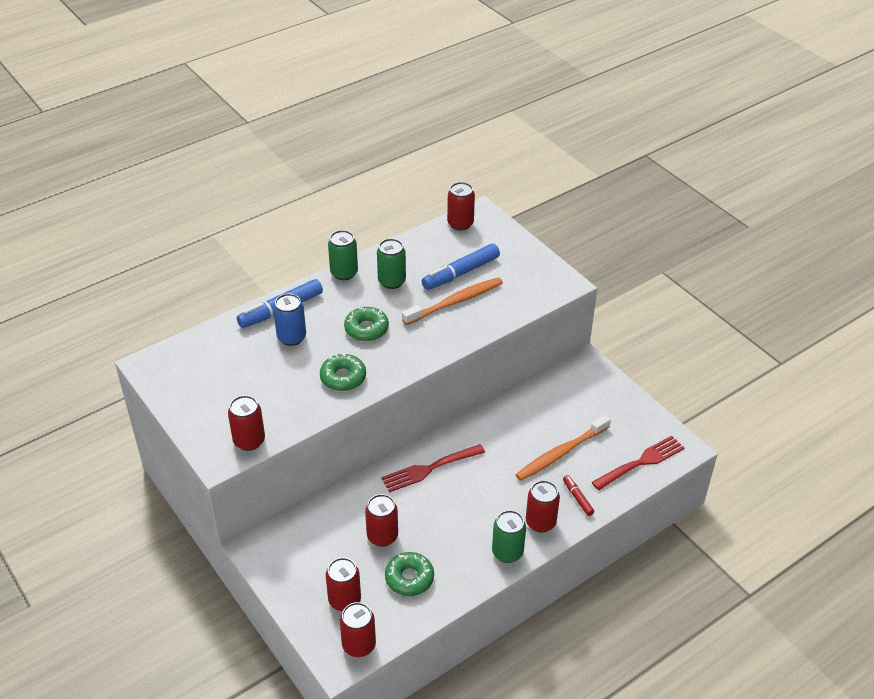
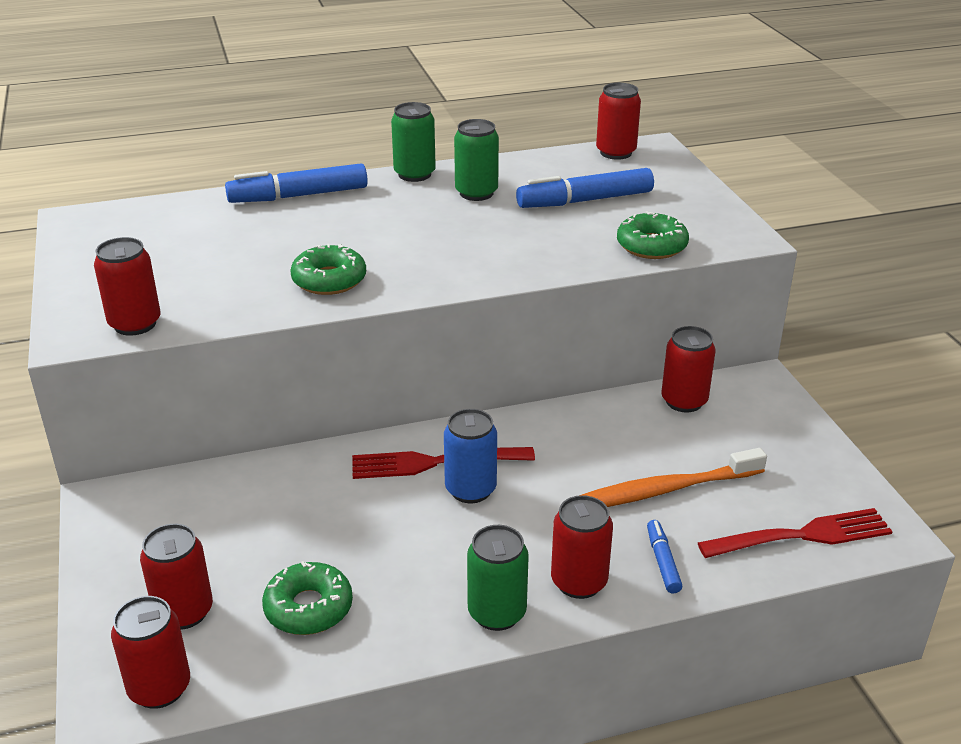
camera: 20 degrees right, 10 degrees down
blue can [273,293,306,346] -> blue can moved to [444,409,497,503]
green donut [344,307,389,341] -> green donut moved to [617,211,689,259]
red can [365,494,398,547] -> red can moved to [661,326,716,412]
orange toothbrush [402,277,503,325] -> none
red marker [563,475,594,516] -> blue marker [647,520,682,593]

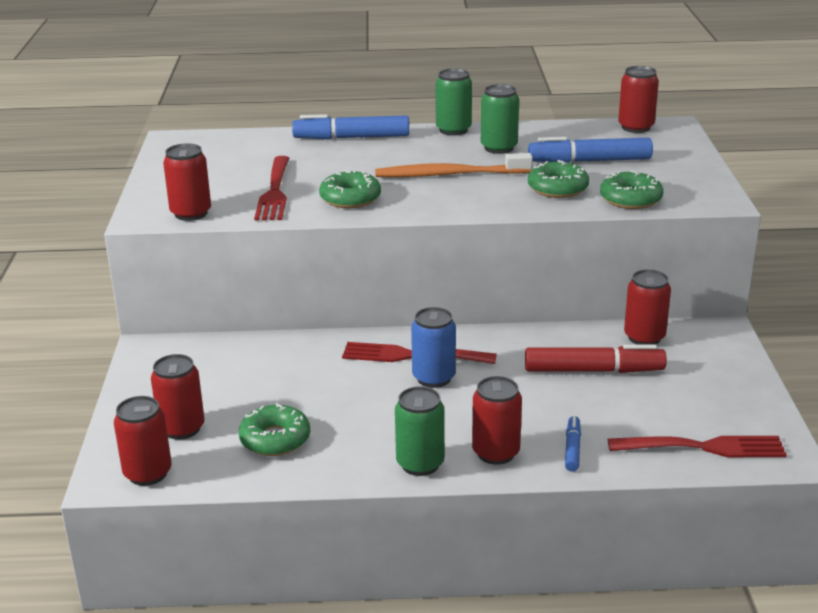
camera: 15 degrees right, 5 degrees down
orange toothbrush [579,448,767,507] -> orange toothbrush moved to [375,153,533,177]
none -> red fork [254,156,289,221]
none -> red marker [525,344,667,373]
none -> green donut [528,160,589,198]

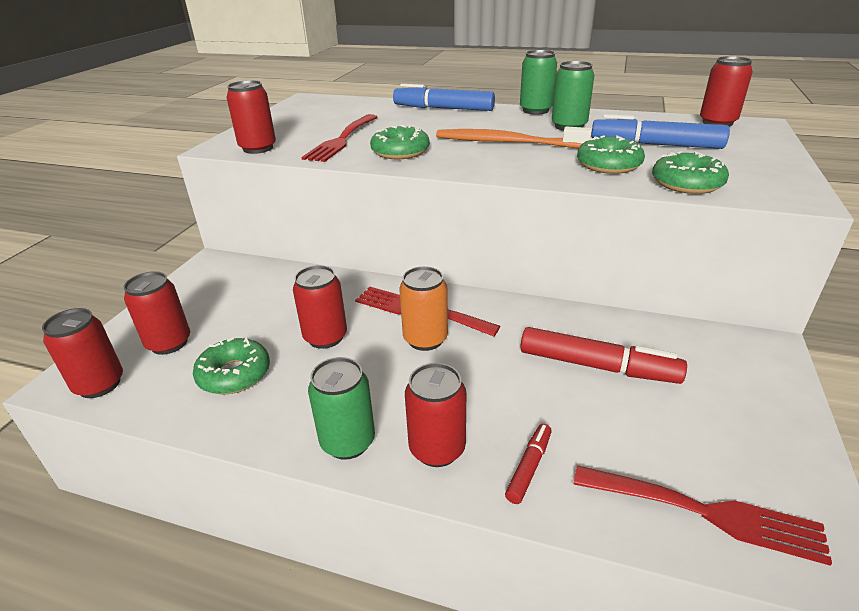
camera: 20 degrees right, 5 degrees up
blue can [411,307,456,388] -> orange can [399,266,448,351]
blue marker [565,416,581,472] -> red marker [505,424,552,504]
red can [624,269,671,345] -> red can moved to [293,265,347,349]

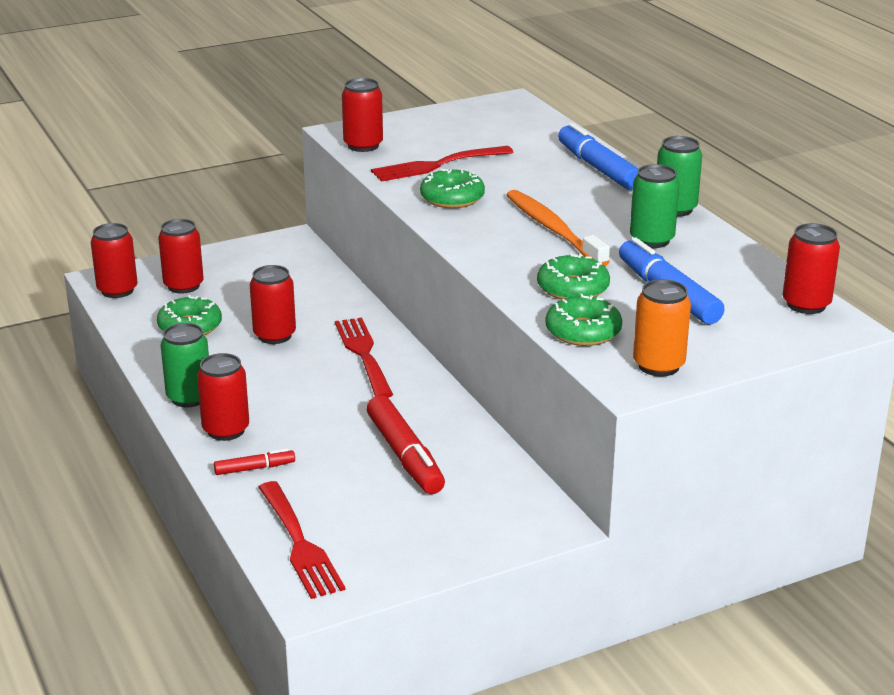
camera: 45 degrees right, 5 degrees down
orange can [399,266,448,351] -> orange can moved to [633,279,691,376]

